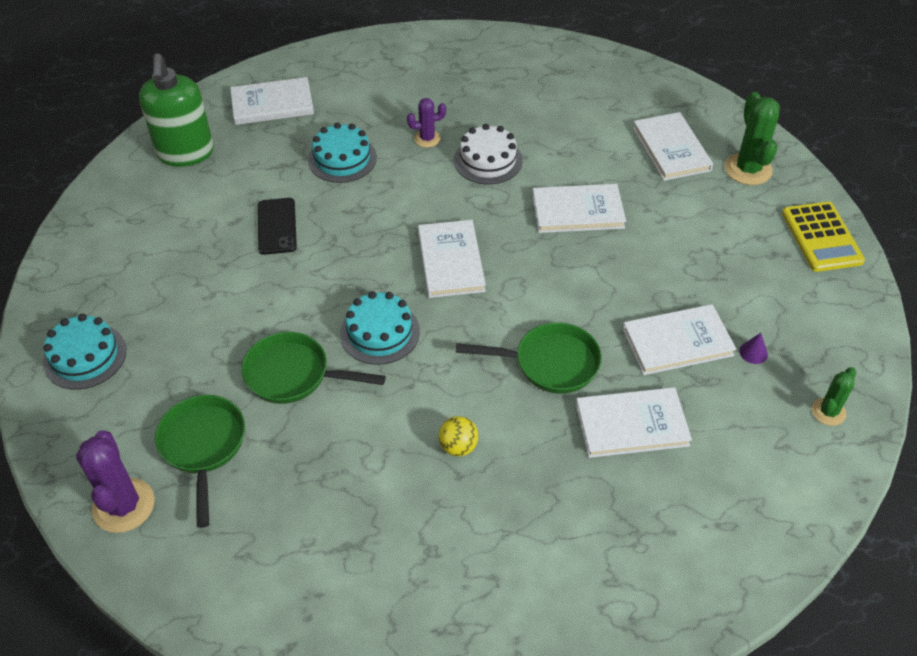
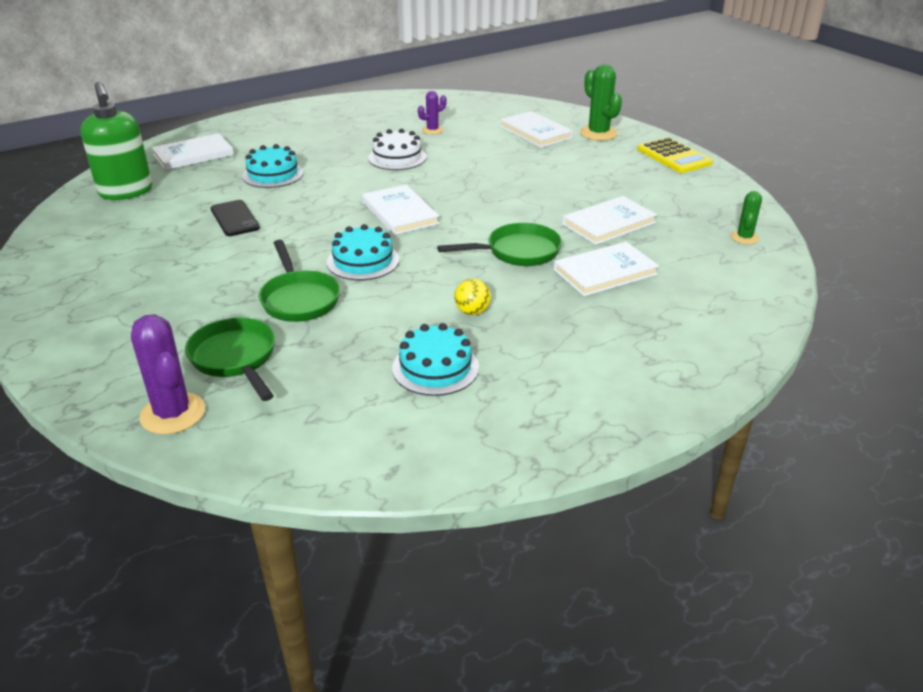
camera: 20 degrees left, 15 degrees down
turquoise cake [43,314,126,390] -> turquoise cake moved to [392,323,479,396]
green pan [241,332,386,404] -> green pan turned 105 degrees counterclockwise [259,240,340,322]
purple cactus [407,98,446,148] -> purple cactus moved to [418,91,447,134]
white book [532,184,626,233] -> none
purple cone [739,333,768,364] -> none

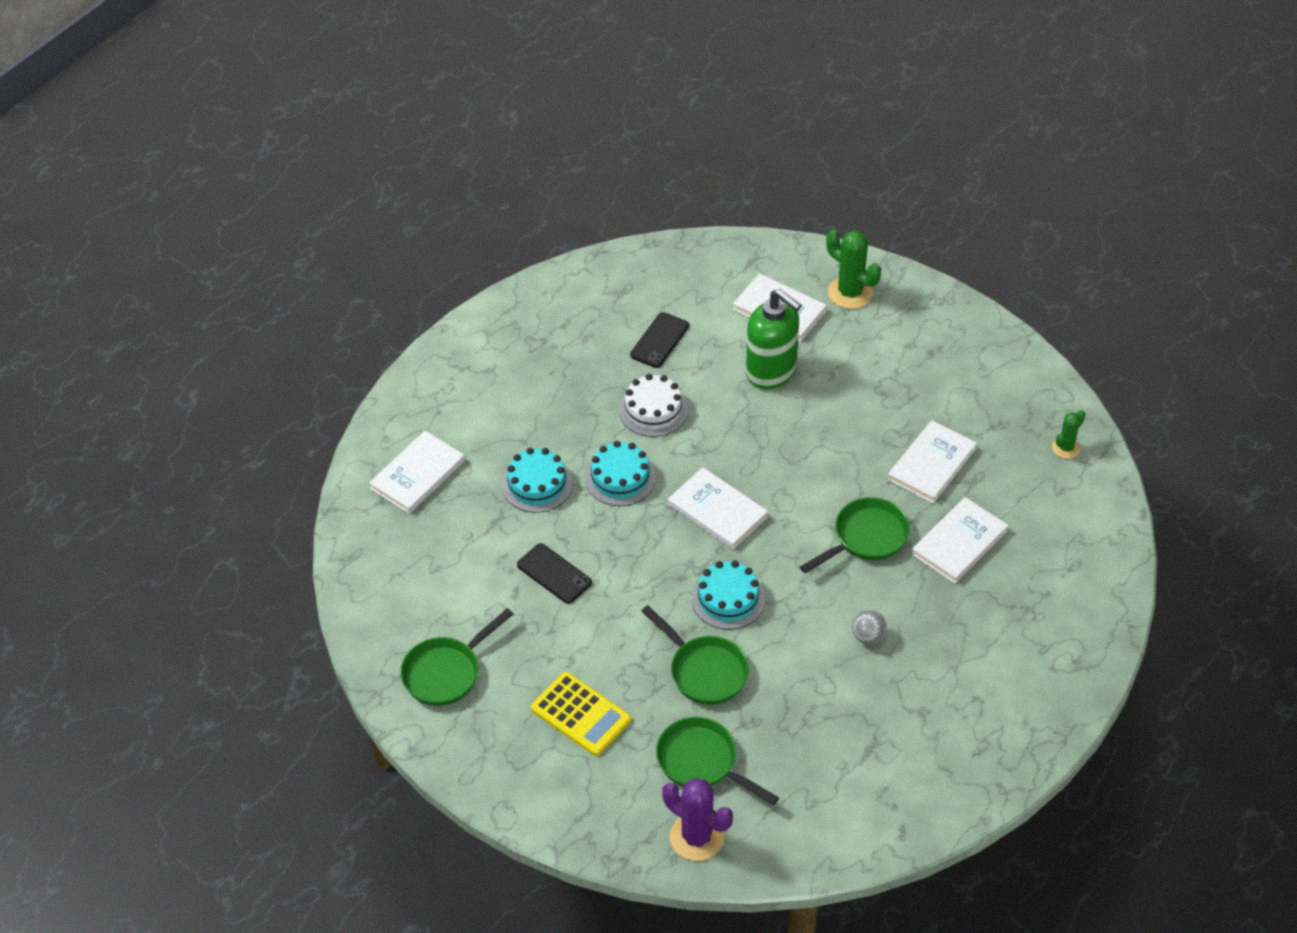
camera: 20 degrees left, 15 degrees up
green soap dispenser [81,82,152,200] -> green soap dispenser moved to [746,289,802,389]
turquoise cake [392,323,479,396] -> turquoise cake moved to [585,441,656,506]
purple cactus [418,91,447,134] -> black phone [630,312,689,368]
yellow ball [454,279,491,315] -> grey ball [852,610,887,644]
yellow calculator [637,137,713,173] -> yellow calculator moved to [531,672,631,756]
green cactus [731,191,762,244] -> green cactus turned 45 degrees clockwise [1052,410,1085,459]
none -> green pan [400,608,514,706]

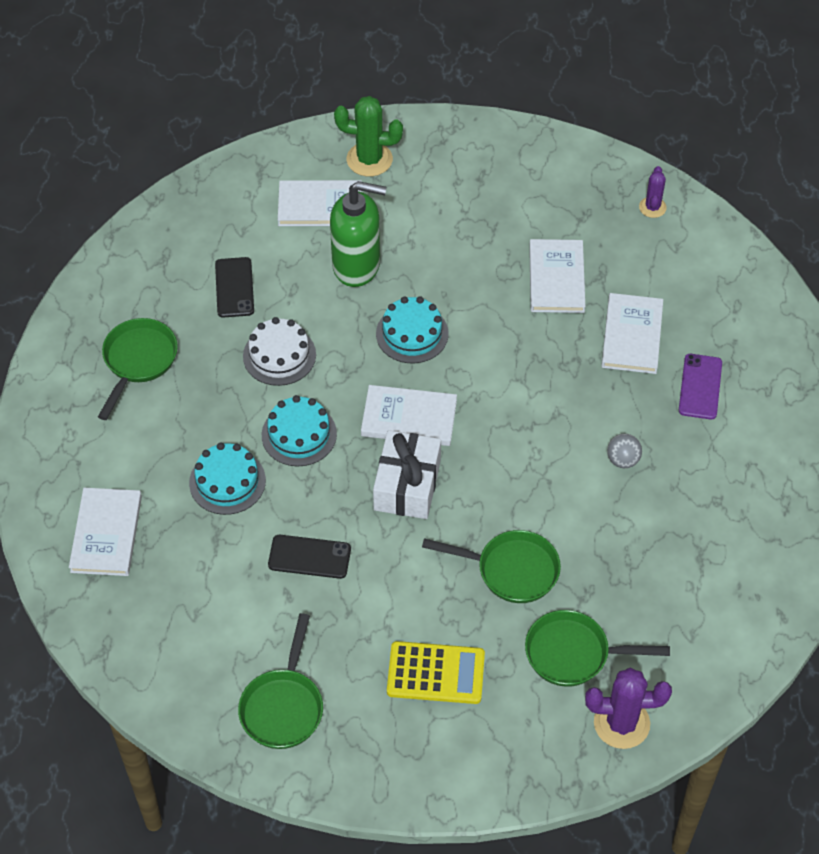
camera: 35 degrees left, 5 degrees up
turquoise cake [691,560,765,629] -> turquoise cake moved to [376,296,448,363]
green pan [800,497,910,573] -> green pan moved to [98,318,178,420]
green cactus [1052,410,1085,459] -> purple cactus [639,166,667,218]
none -> white gift [373,430,441,519]
none -> purple phone [679,354,722,419]

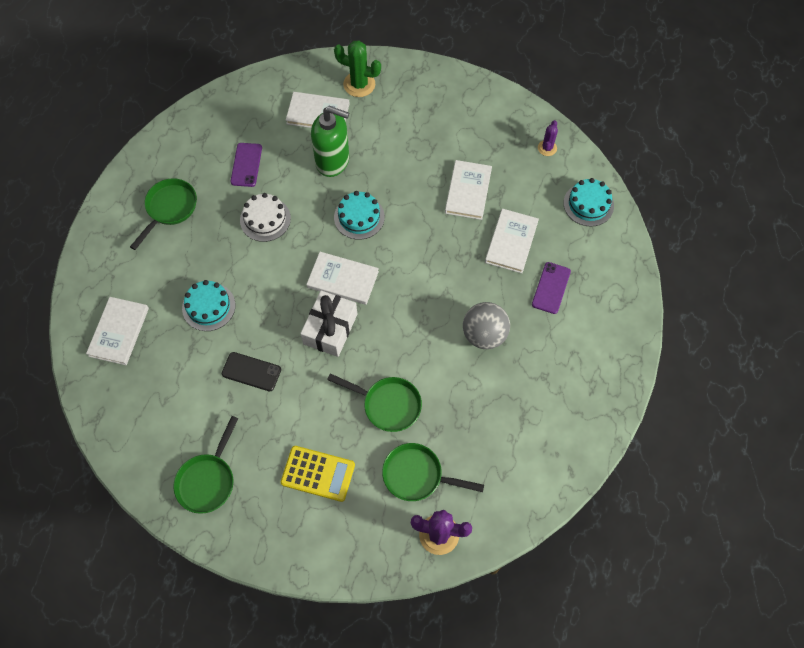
camera: 10 degrees right, 10 degrees up
black phone [215,257,254,318] -> purple phone [230,143,262,187]
turquoise cake [262,395,337,466] -> turquoise cake moved to [564,178,614,227]
grey ball [607,434,642,468] -> grey ball [463,302,510,349], size x1.89

